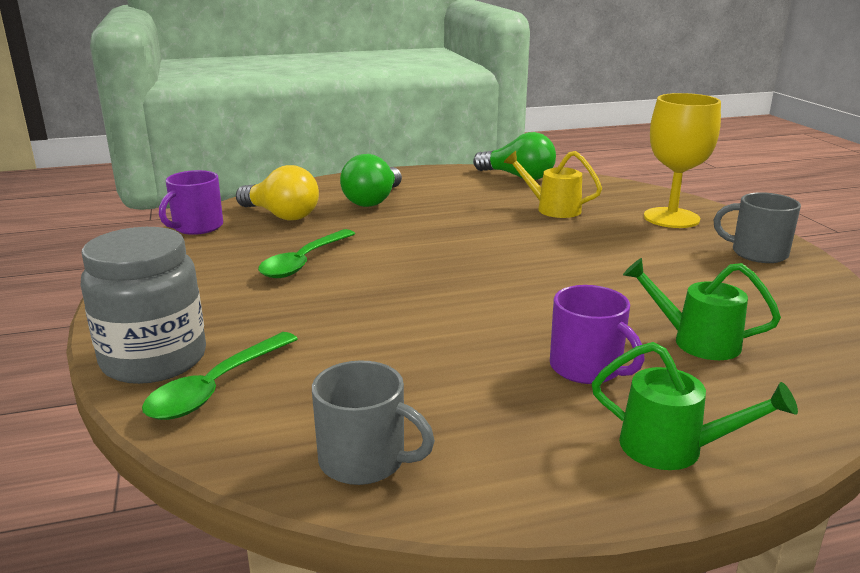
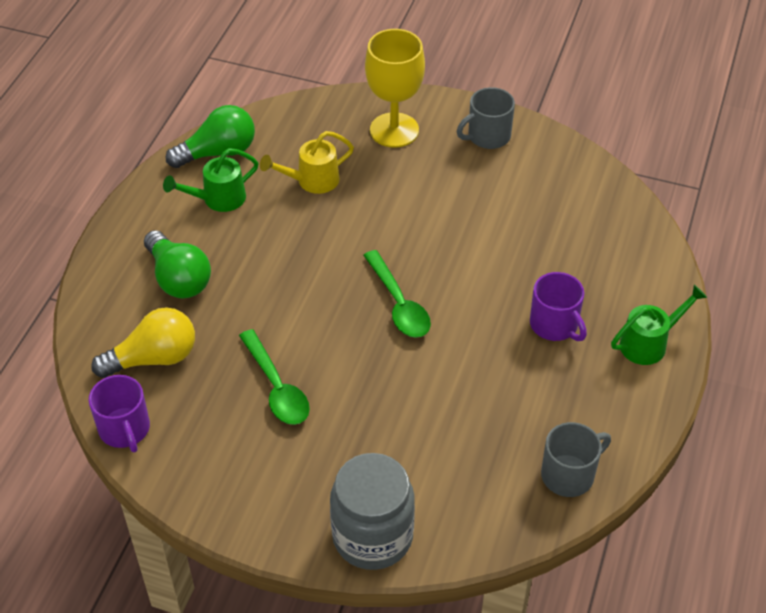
camera: 55 degrees left, 25 degrees up
green spoon [142,332,298,420] -> green spoon moved to [363,250,431,338]
purple mug [550,285,644,384] -> purple mug turned 60 degrees clockwise [530,272,587,341]
green watering can [623,258,781,360] -> green watering can moved to [163,148,258,212]

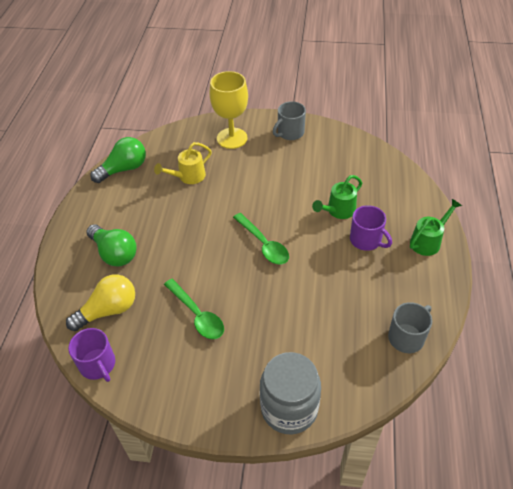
camera: 10 degrees left, 0 degrees up
green watering can [163,148,258,212] -> green watering can moved to [312,175,362,219]

